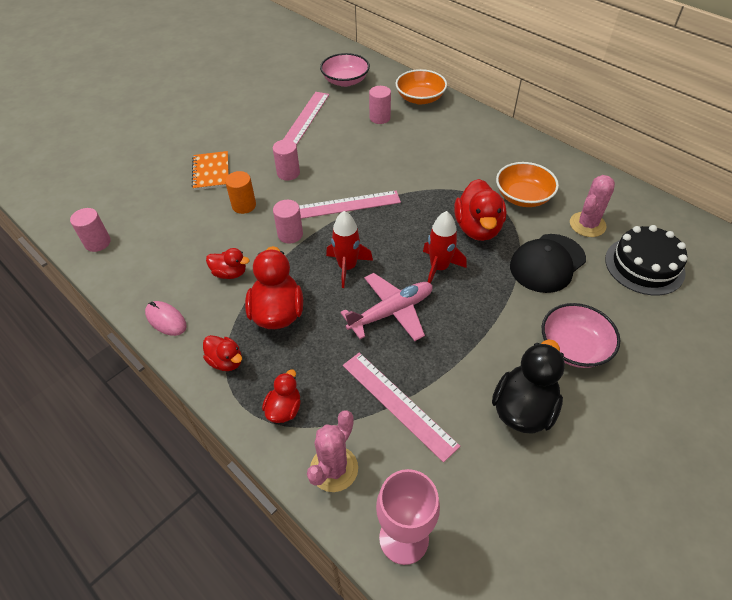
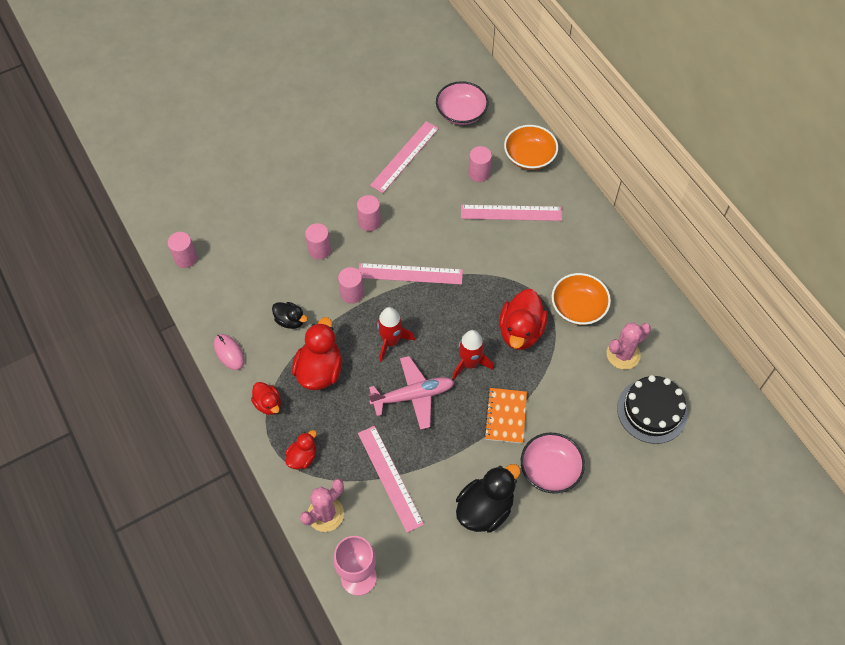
camera: 15 degrees right, 10 degrees up
orange notebook [192,151,229,190] -> orange notebook moved to [484,388,527,444]
red duck [206,248,250,279] -> black duck [272,302,307,329]
orange cylinder [225,171,256,214] -> pink cylinder [305,223,331,260]
black cap [510,234,586,293] -> none
none -> pink ruler [461,205,562,221]

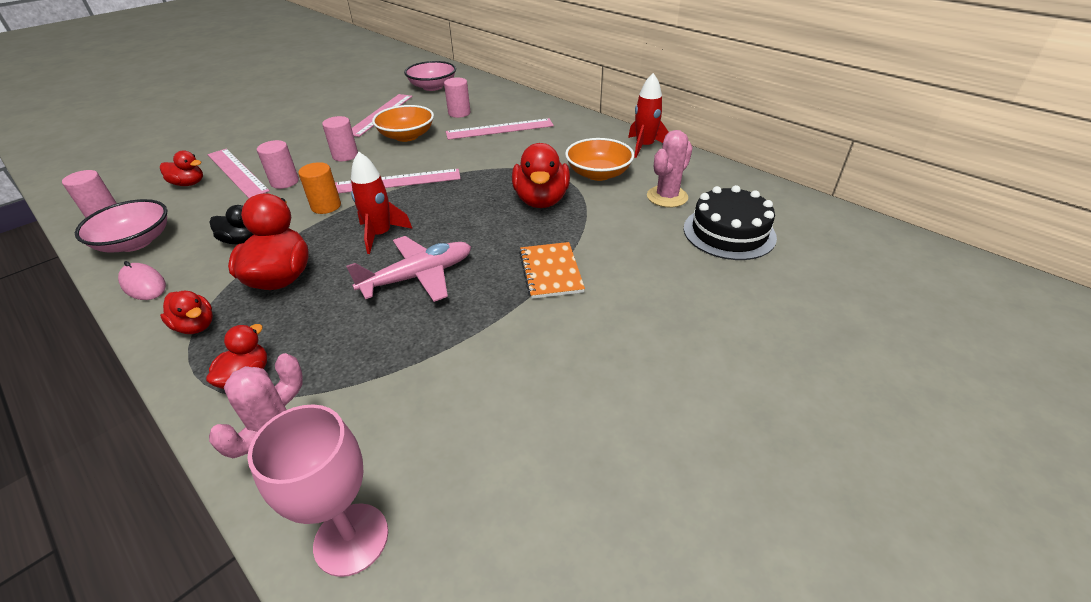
camera: 15 degrees left, 20 degrees down
pink cylinder [338,267,364,304] -> orange cylinder [298,162,341,214]
pink ruler [358,426,424,533] -> pink ruler moved to [208,149,270,198]
red rocket [452,330,494,380] -> red rocket moved to [628,73,669,158]
black duck [456,464,521,532] -> none
orange bowl [504,125,558,170] -> orange bowl moved to [372,105,434,142]
pink bowl [521,433,585,494] -> pink bowl moved to [75,199,167,252]
none -> red duck [160,151,203,186]

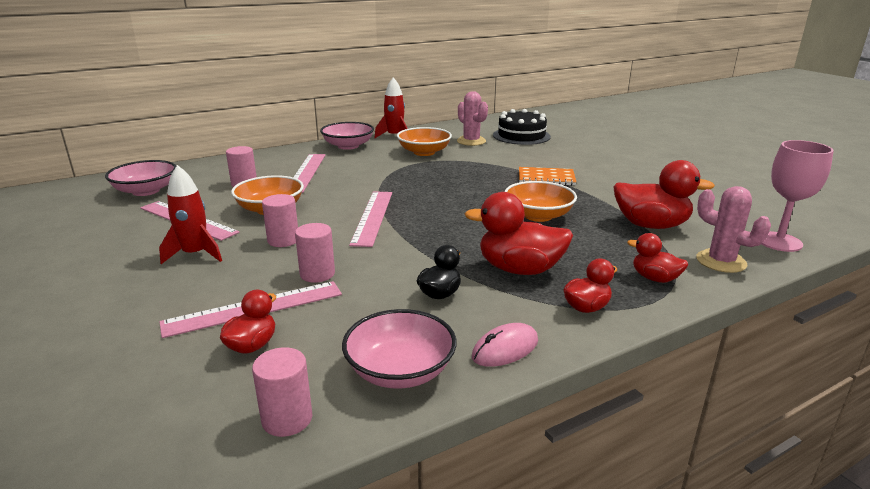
camera: 75 degrees left, 15 degrees down
orange cylinder [298,162,341,214] -> none
pink plane [346,236,471,302] -> orange bowl [504,181,577,222]
red rocket [351,152,412,254] -> red rocket moved to [159,165,222,264]
red duck [512,143,570,208] -> red duck moved to [613,160,715,229]
none -> pink bowl [320,122,374,150]

